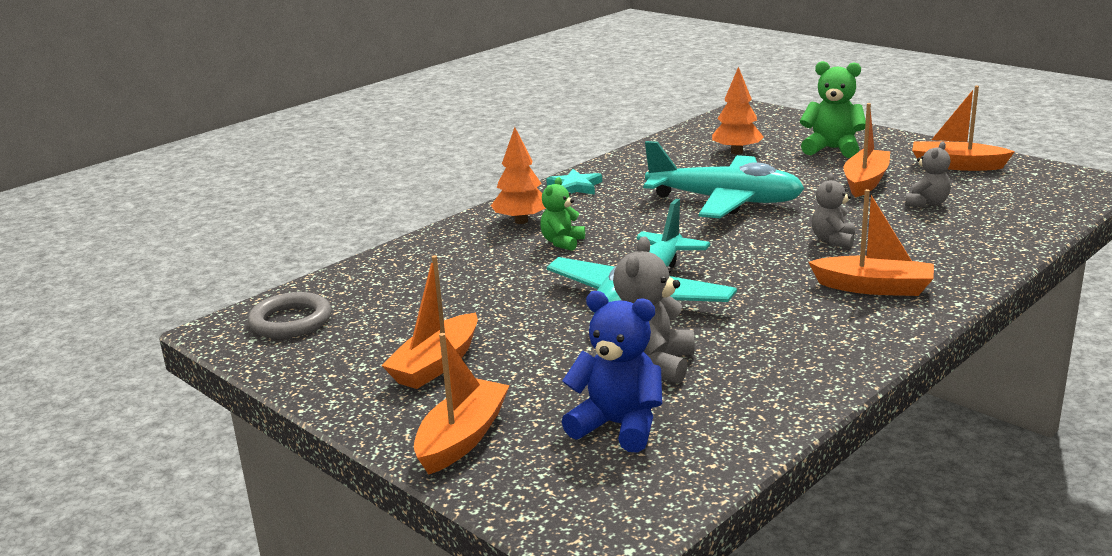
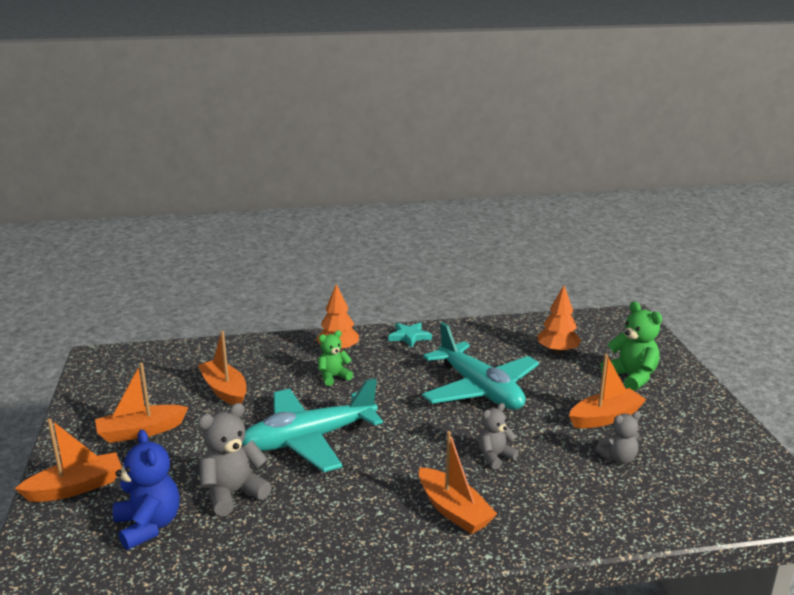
camera: 35 degrees right, 0 degrees up
grey ring [248,292,331,339] -> none
orange boat [912,86,1015,171] -> orange boat moved to [198,331,247,405]

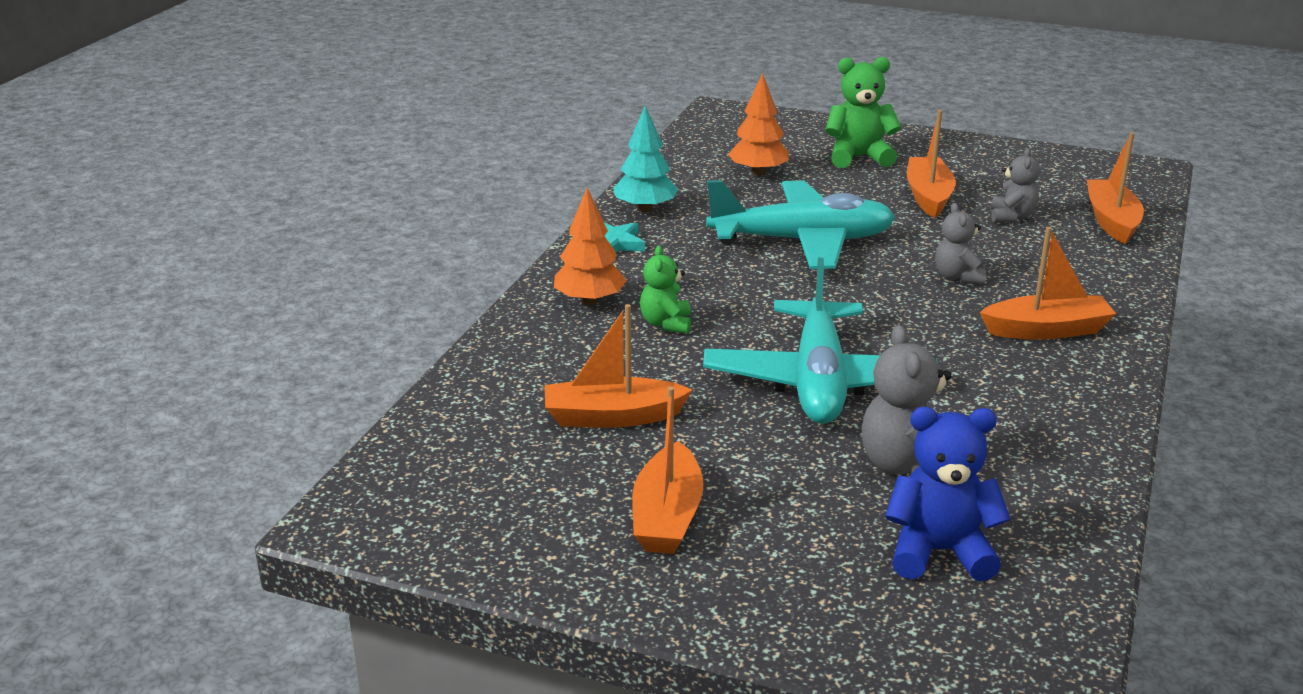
camera: 60 degrees left, 5 degrees up
orange boat [15,418,122,502] -> orange boat moved to [1087,132,1144,244]
none -> turquoise tree [613,106,678,213]

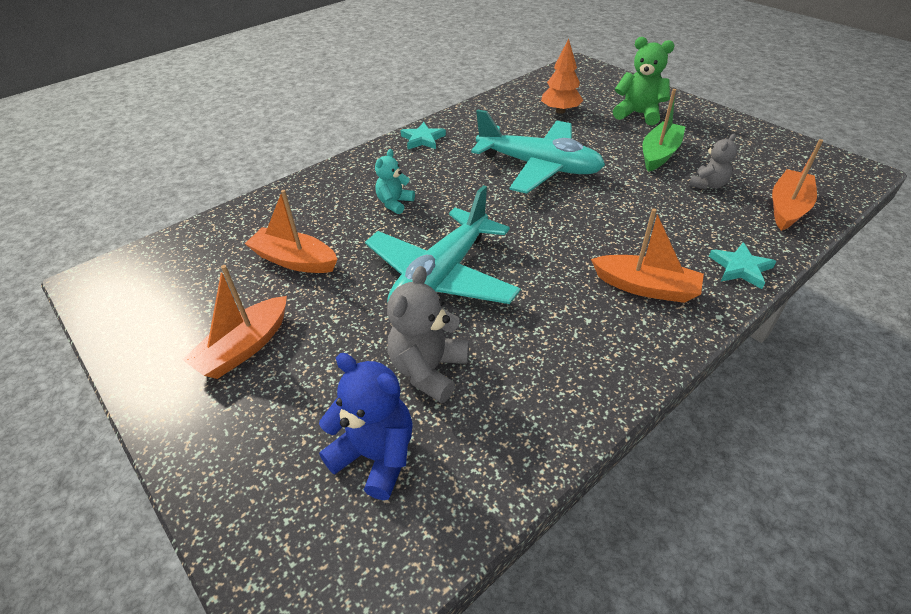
camera: 30 degrees right, 15 degrees up
orange tree [554,188,626,305] -> none
turquoise tree [613,106,678,213] -> none
green teddy bear [640,245,691,334] -> turquoise teddy bear [375,149,415,214]
orange boat [907,110,956,218] -> green boat [642,89,686,172]
grey teddy bear [935,203,986,284] -> none
none -> turquoise star [709,242,776,289]

